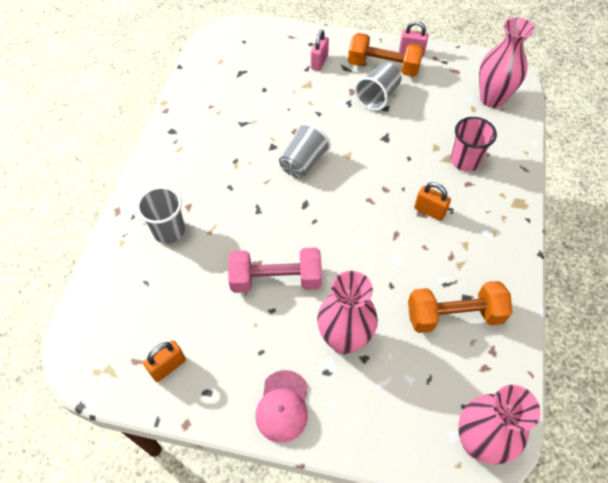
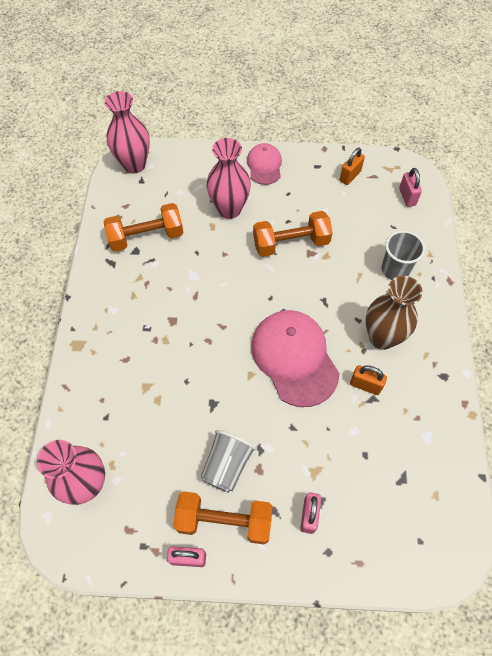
camera: 170 degrees right, 5 degrees up
pink dumbbell [228,247,322,293] -> orange dumbbell [253,211,333,257]
grey cup [279,123,331,178] -> pink cap [251,310,340,407]
orange padlock [414,182,451,221] -> orange padlock moved to [350,365,387,395]
pink cup [451,117,497,172] -> none
none -> brown vase [366,276,423,350]
none -> pink padlock [399,168,422,207]

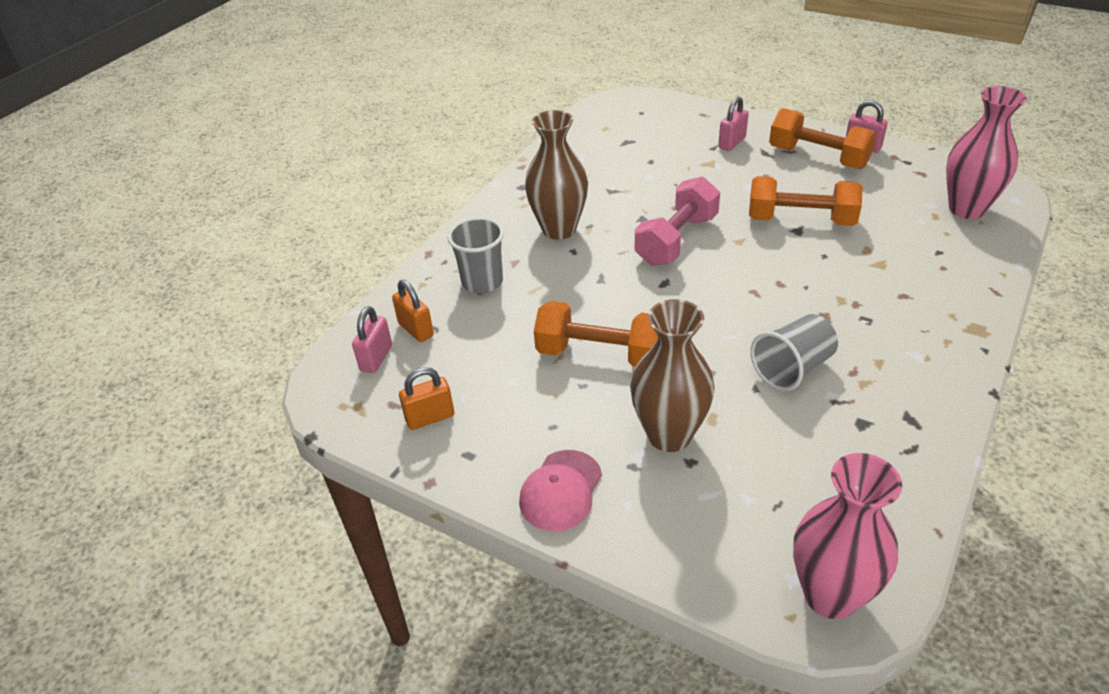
camera: 150 degrees left, 20 degrees down
orange dumbbell [104,203,183,251] -> orange dumbbell moved to [749,176,863,226]
grey cup [201,430,256,493] -> grey cup moved to [751,314,838,391]
pink vase [206,138,251,219] -> brown vase [630,299,715,452]
pink cap [251,310,340,407] -> pink dumbbell [635,177,720,266]
orange padlock [350,365,387,395] -> orange padlock moved to [392,280,434,342]

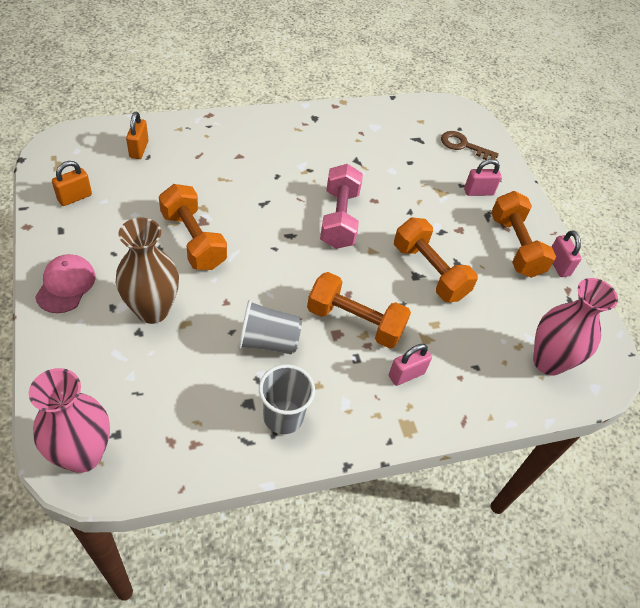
camera: 35 degrees right, 10 degrees up
pink padlock [352,306,392,373] -> pink padlock moved to [389,344,432,386]
orange padlock [399,367,454,430] -> orange padlock turned 60 degrees counterclockwise [52,161,92,206]
grey cup [447,217,504,294] -> grey cup moved to [259,364,315,434]
pink cap [519,450,602,531] -> pink cap turned 120 degrees clockwise [35,254,96,313]
brown vase [525,110,588,240] -> none
pink dumbbell [635,177,720,266] -> pink dumbbell turned 75 degrees counterclockwise [320,164,363,249]
none -> orange dumbbell [307,272,411,349]
none -> brown key [441,131,499,160]

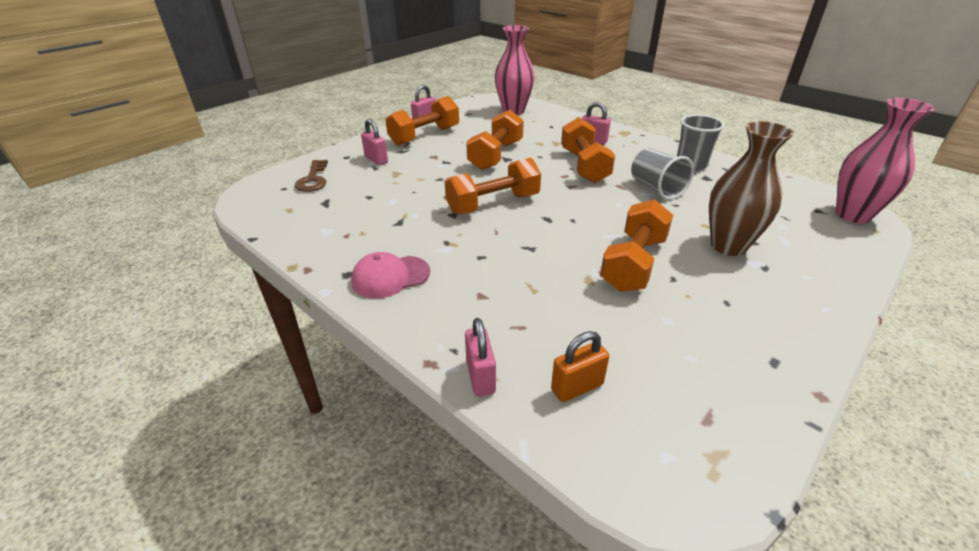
camera: 115 degrees left, 15 degrees down
pink cap [35,254,96,313] -> pink cap moved to [351,252,430,298]
orange padlock [52,161,92,206] -> none
pink dumbbell [320,164,363,249] -> orange dumbbell [445,158,541,214]
none -> pink padlock [465,318,496,396]

